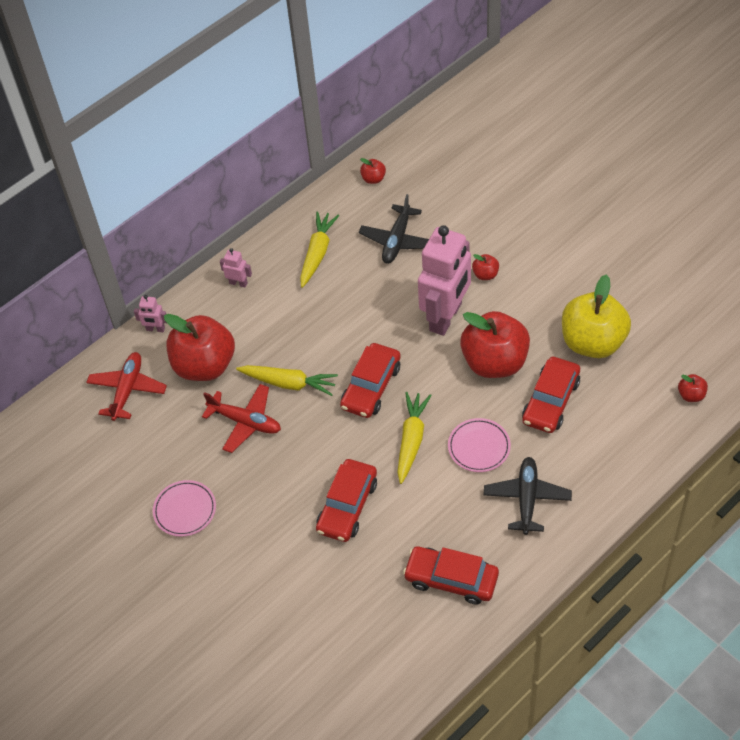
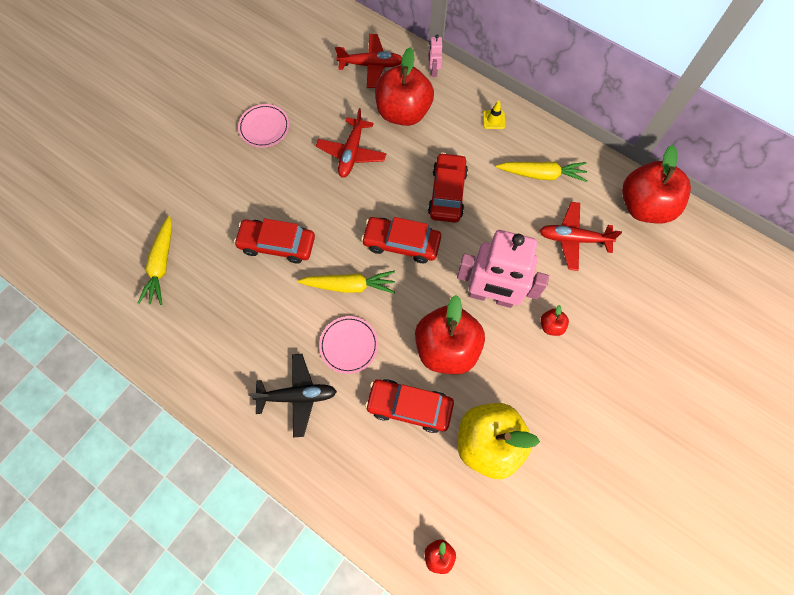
camera: 75 degrees right, 15 degrees up
pink robot [220,248,252,288] -> yellow traffic cone [483,100,505,129]
yellow carrot [236,365,338,396] -> yellow carrot moved to [138,216,172,305]
black plane [359,194,429,264] -> red plane [540,202,622,271]
red apple [360,158,386,184] -> red apple [622,145,691,224], size x2.42
red car [403,546,499,605] -> red car moved to [428,152,468,223]

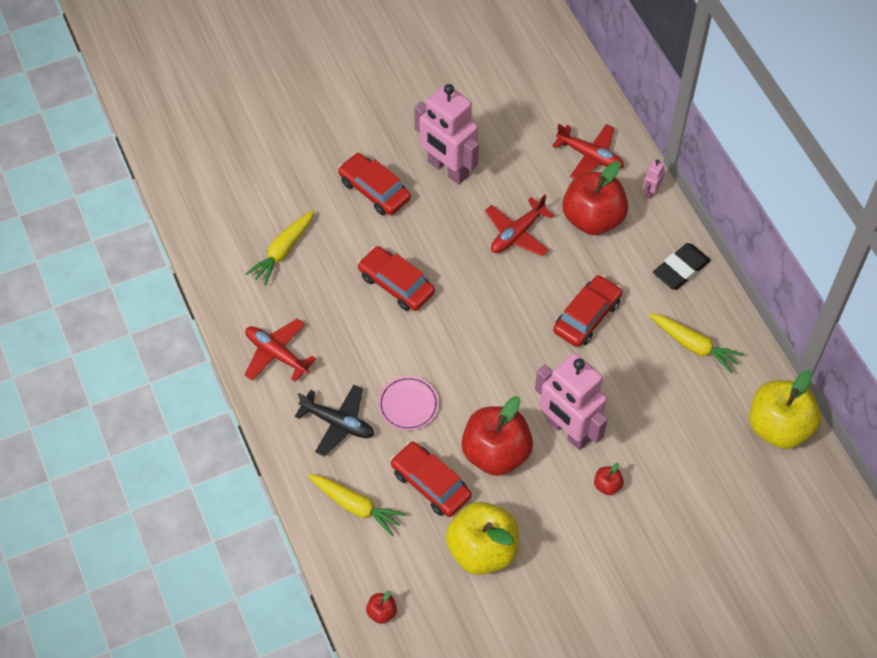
camera: 30 degrees right, 10 degrees down
pink plate [238,104,289,147] -> pink robot [414,84,479,185]
yellow carrot [297,271,395,294] -> yellow carrot moved to [308,474,406,536]
red car [361,217,441,263] -> red car moved to [338,153,411,215]
yellow traffic cone [483,100,505,129] -> black eraser [653,243,711,290]
red plane [540,202,622,271] -> red plane moved to [245,319,316,382]
red apple [622,145,691,224] -> yellow apple [749,370,821,449]

